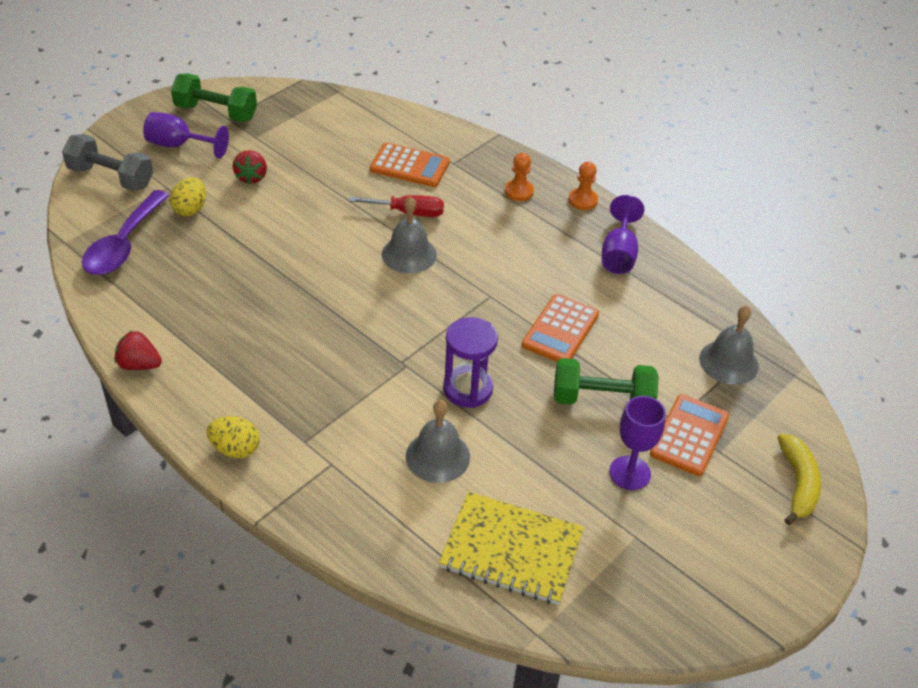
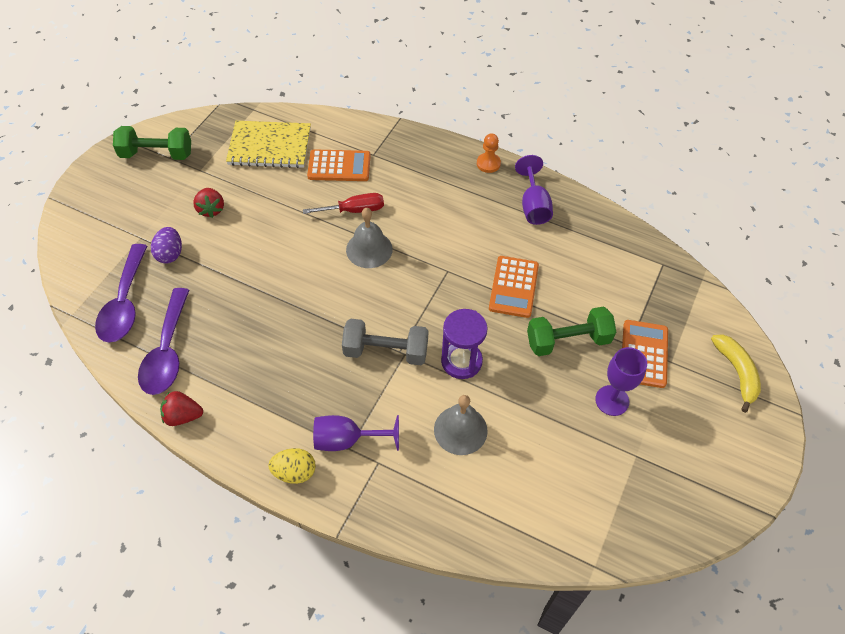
camera: 15 degrees left, 10 degrees up
grey dumbbell [62,134,153,191] -> grey dumbbell moved to [342,319,429,365]
purple goblet [143,112,229,159] -> purple goblet moved to [313,415,399,451]
yellow egg [170,177,206,216] -> purple egg [151,227,182,264]
yellow notebook [439,492,584,605] -> yellow notebook moved to [226,121,311,168]
orange pawn [505,153,534,201] -> none
grey bell [699,305,759,385] -> none
none -> purple spoon [138,288,189,395]

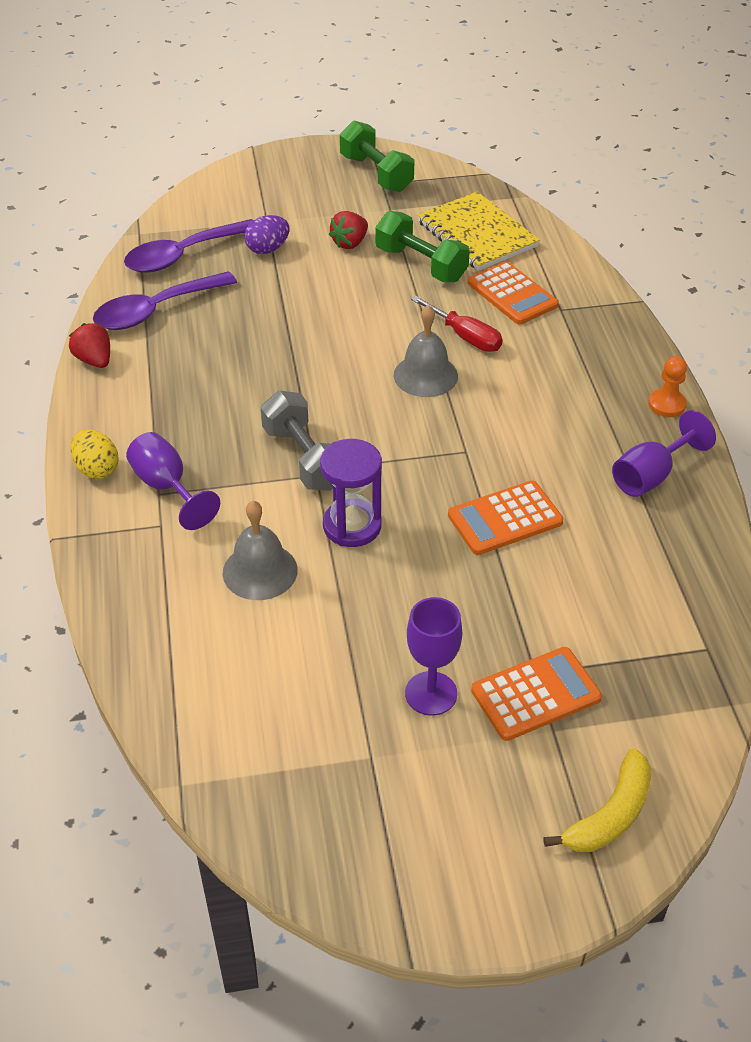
camera: 55 degrees right, 10 degrees down
green dumbbell [527,306,616,356] -> green dumbbell moved to [376,211,470,282]

